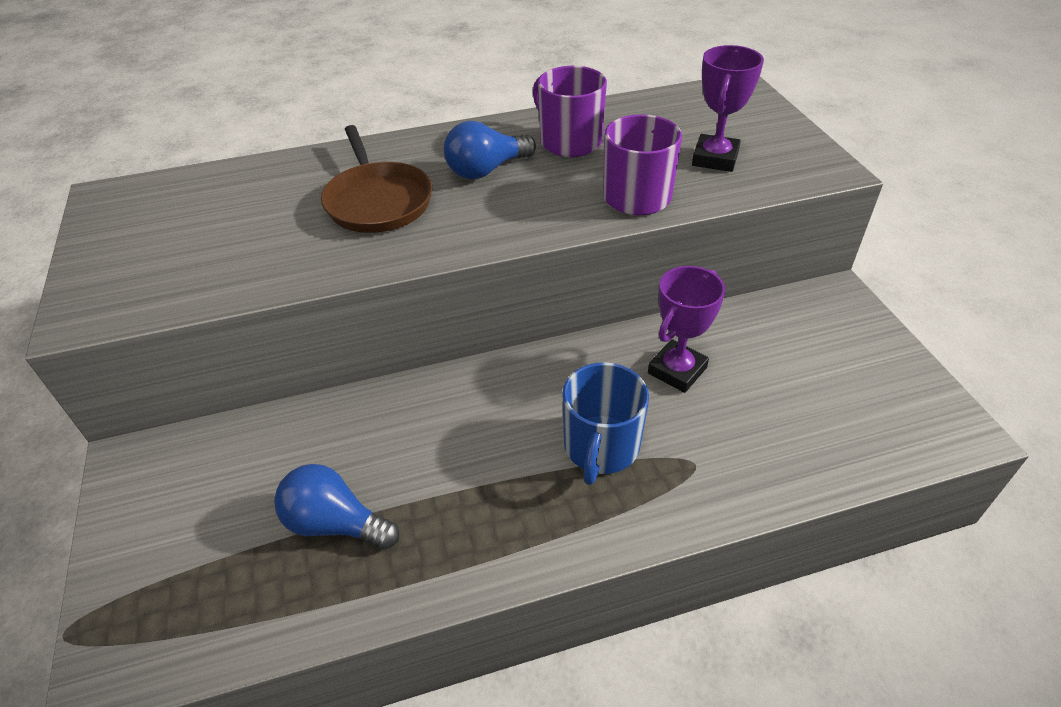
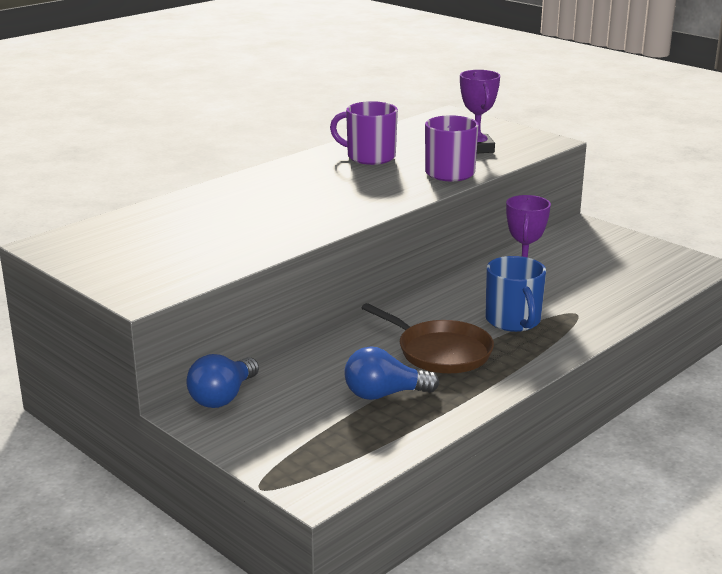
camera: 30 degrees left, 20 degrees down
brown pan [321,125,432,233] -> brown pan moved to [362,303,494,373]
blue light bulb [444,121,536,179] -> blue light bulb moved to [187,354,259,408]

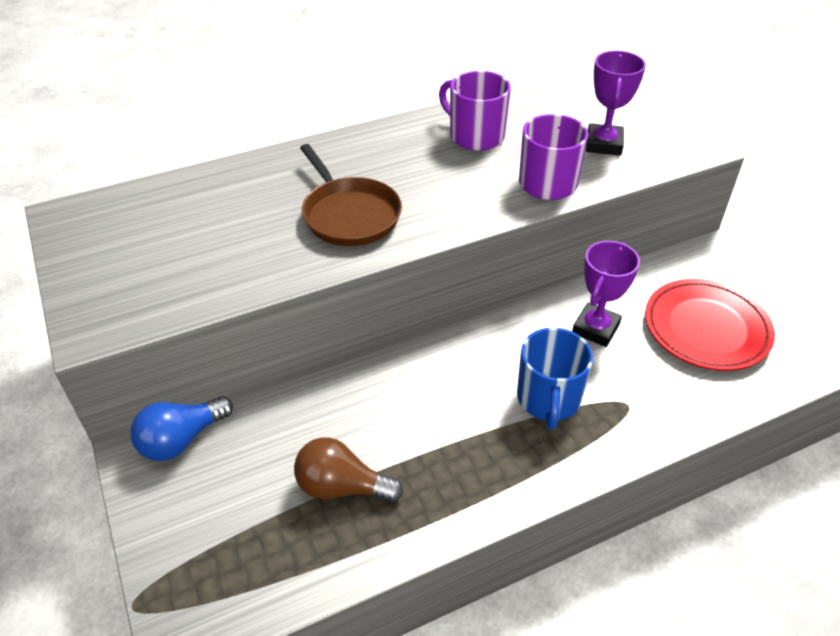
camera: 20 degrees right, 20 degrees up
blue light bulb [344,346,439,400] -> brown light bulb [294,437,403,503]
brown pan [362,303,494,373] -> brown pan moved to [300,144,402,246]
none -> red plate [645,279,775,371]

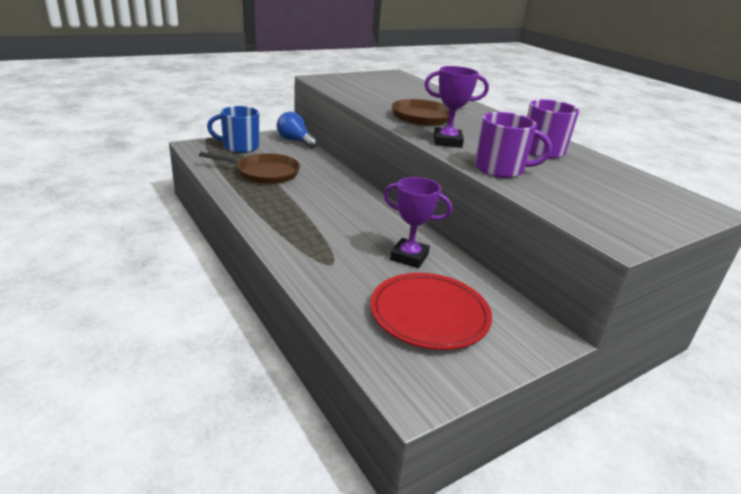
camera: 80 degrees right, 15 degrees down
brown light bulb [294,437,403,503] -> brown pan [199,152,300,184]
blue mug [517,328,593,430] -> blue mug moved to [207,106,259,153]
purple trophy [586,51,646,156] -> purple trophy moved to [425,66,489,148]

